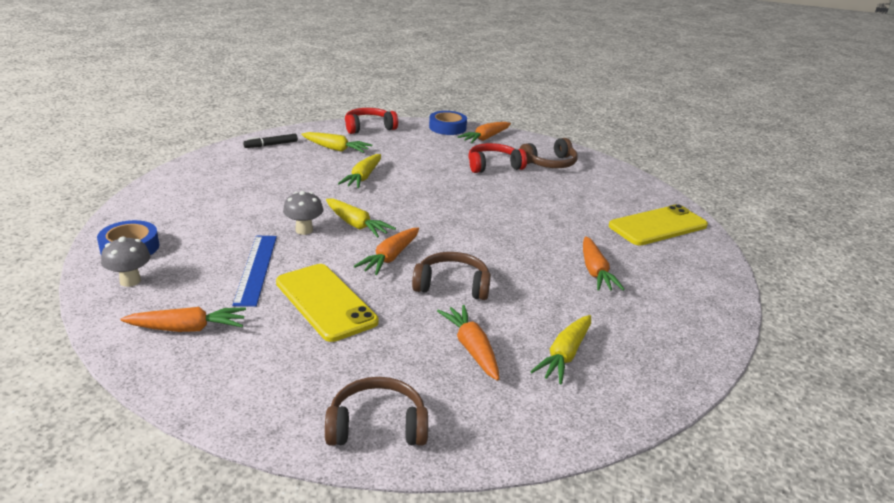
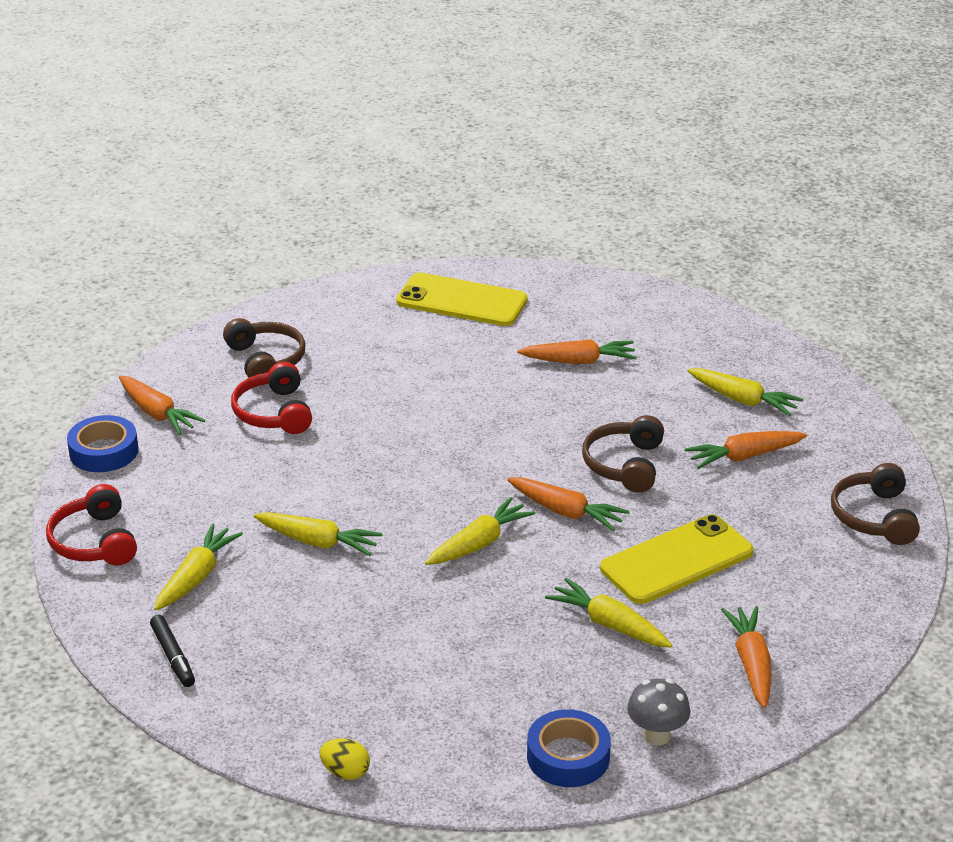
camera: 85 degrees left, 5 degrees up
blue ruler [232,236,277,307] -> yellow carrot [545,578,672,648]
grey mushroom [283,191,323,235] -> none
yellow phone [609,204,708,246] -> yellow phone turned 45 degrees counterclockwise [396,272,528,326]
none -> yellow egg [320,738,370,780]

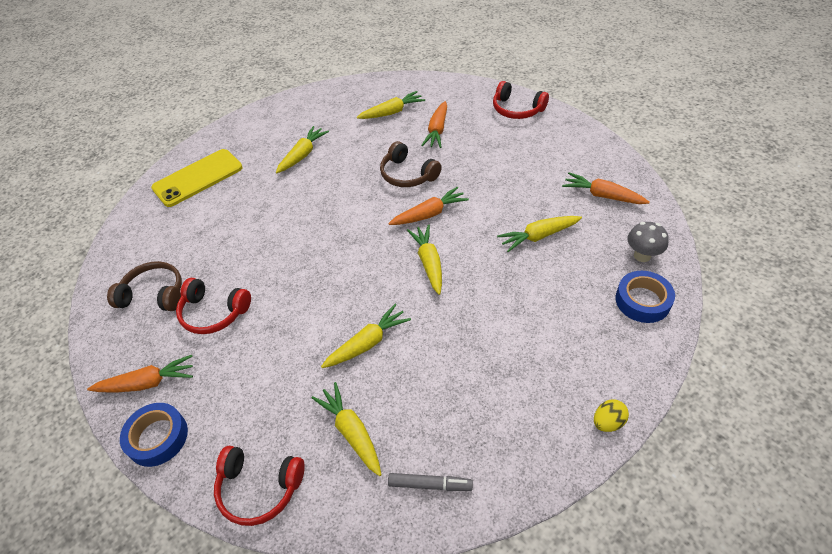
camera: 55 degrees left, 15 degrees up
black marker [150,615,195,687] -> grey marker [388,473,473,491]
orange carrot [517,339,637,364] -> yellow carrot [276,126,329,173]
yellow phone [600,514,753,604] -> none
brown headphones [831,463,920,545] -> red headphones [493,81,549,119]

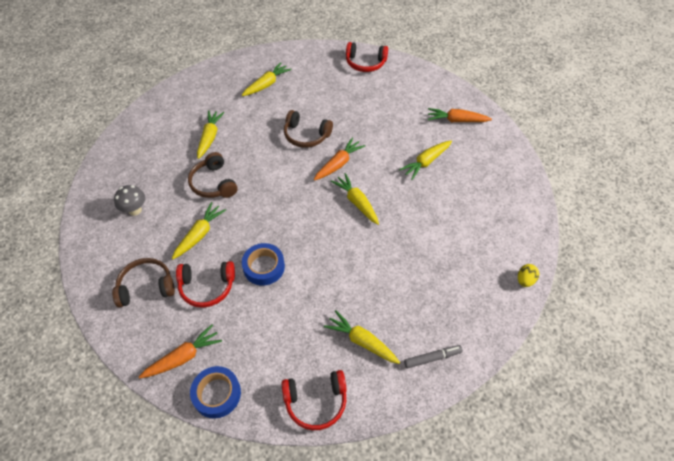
camera: 25 degrees left, 5 degrees up
yellow phone [151,149,242,207] -> none
yellow carrot [321,304,411,368] -> yellow carrot moved to [172,202,226,259]
orange carrot [421,101,447,148] -> none
blue tape [615,271,675,323] -> blue tape moved to [242,243,285,286]
grey mushroom [627,222,669,262] -> grey mushroom moved to [114,185,145,216]
none -> brown headphones [188,152,238,198]

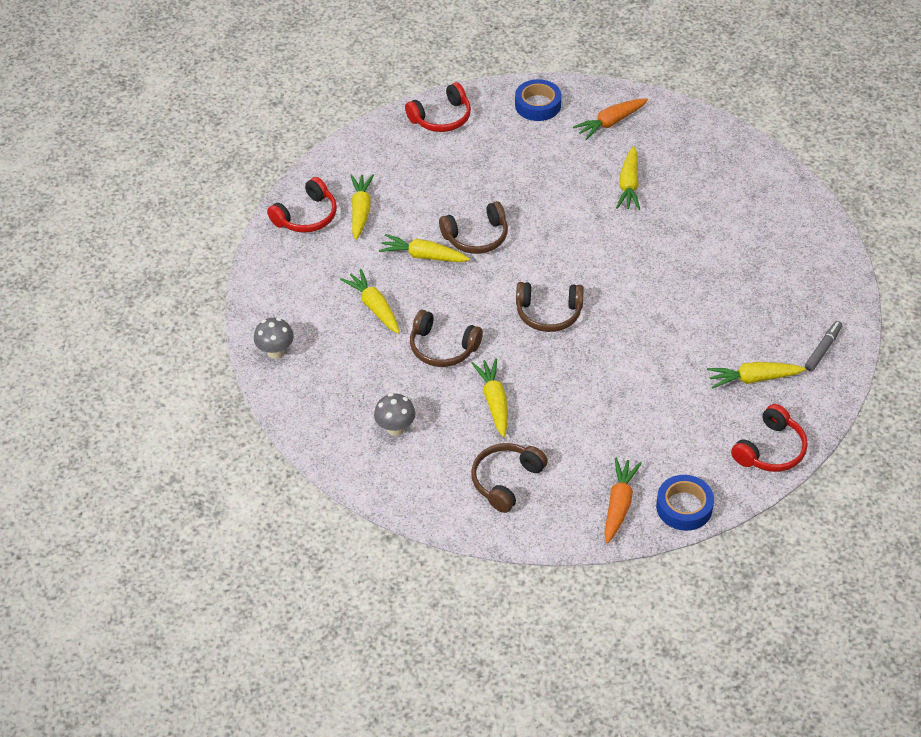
camera: 40 degrees left, 5 degrees down
red headphones [176,261,235,308] -> red headphones moved to [267,177,337,233]
blue tape [242,243,285,286] -> blue tape moved to [515,79,561,121]
orange carrot [314,137,365,180] -> none
yellow carrot [331,173,379,225] -> yellow carrot moved to [379,234,470,262]
yellow egg [518,264,539,287] -> none
none -> grey mushroom [254,318,294,359]
none -> brown headphones [516,282,584,332]

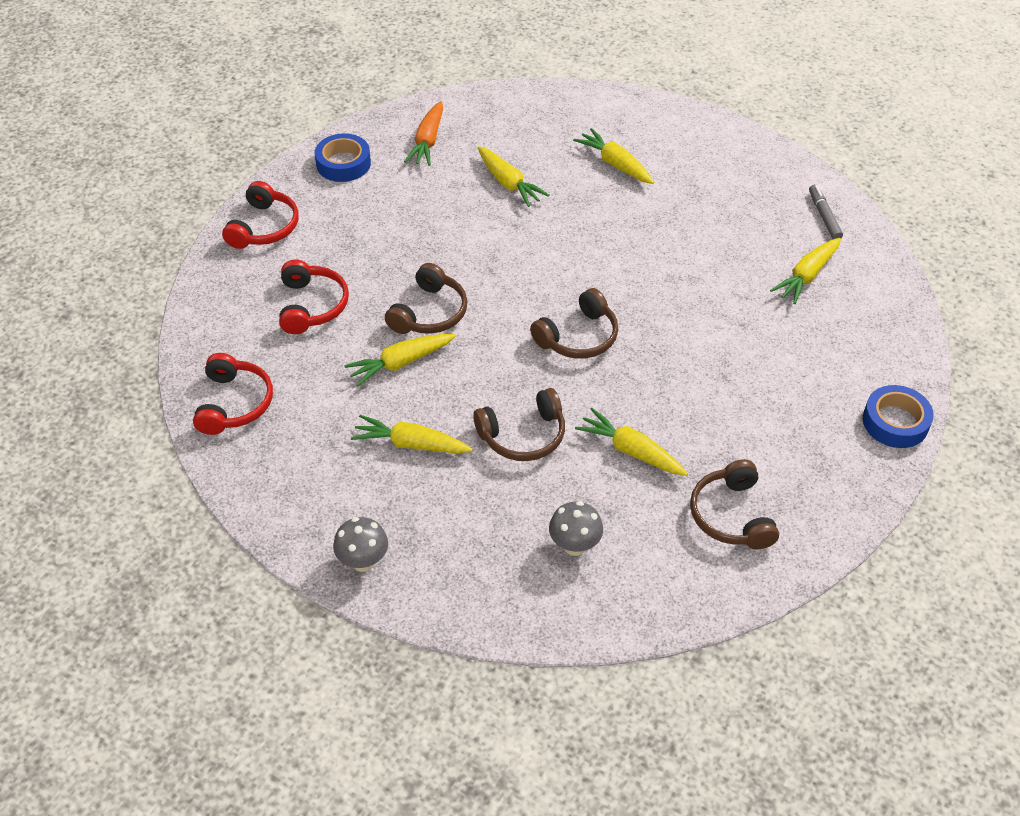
camera: 45 degrees left, 0 degrees up
yellow carrot [350,174,374,240] -> yellow carrot moved to [573,128,654,184]
orange carrot [604,458,642,543] -> none
red headphones [731,404,808,472] -> red headphones moved to [279,259,349,334]

